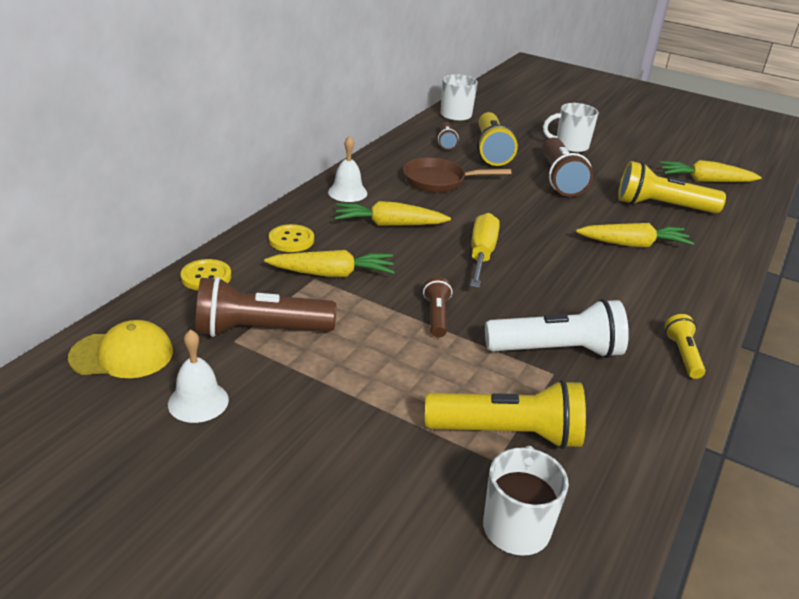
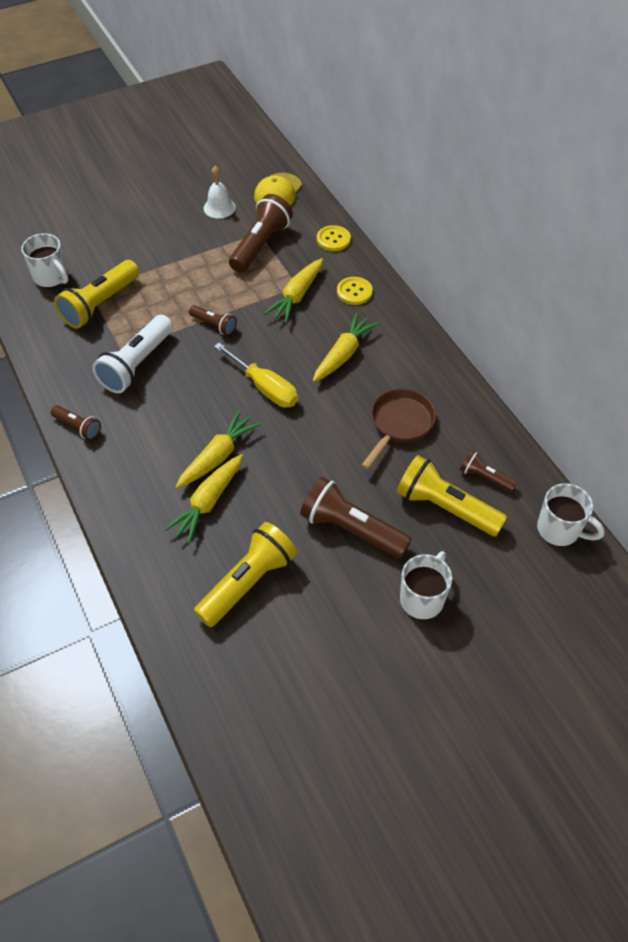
camera: 125 degrees right, 20 degrees up
white bell [328,136,367,202] -> none
yellow carrot [660,160,761,182] -> yellow carrot moved to [175,410,261,488]
yellow flashlight [665,314,706,379] -> brown flashlight [51,405,101,440]

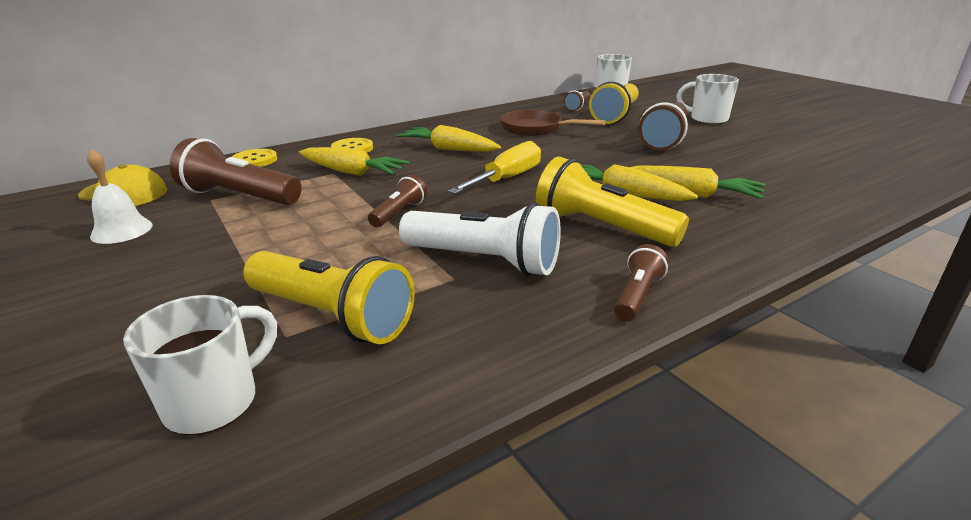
camera: 95 degrees left, 25 degrees down
yellow flashlight [194,522,297,627] -> yellow flashlight moved to [536,157,689,247]

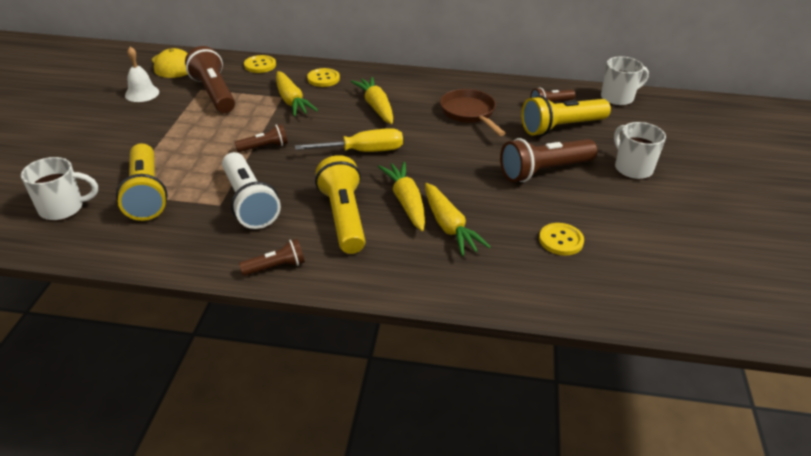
camera: 40 degrees right, 10 degrees up
none -> yellow button [539,223,584,256]

